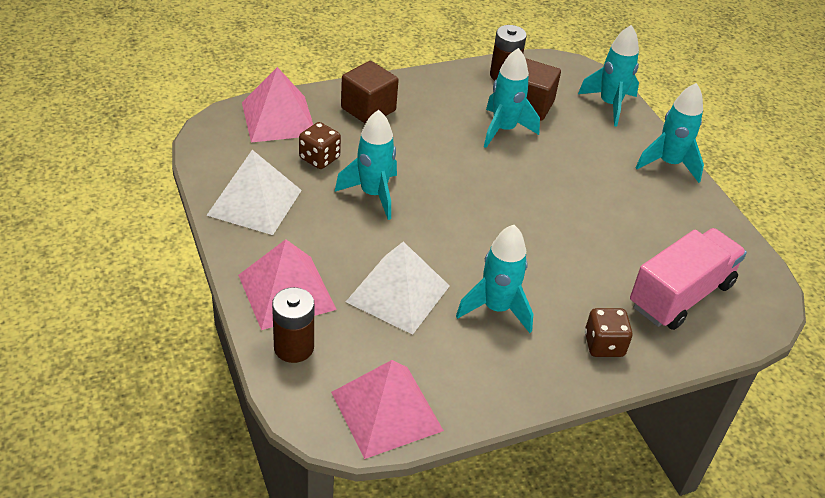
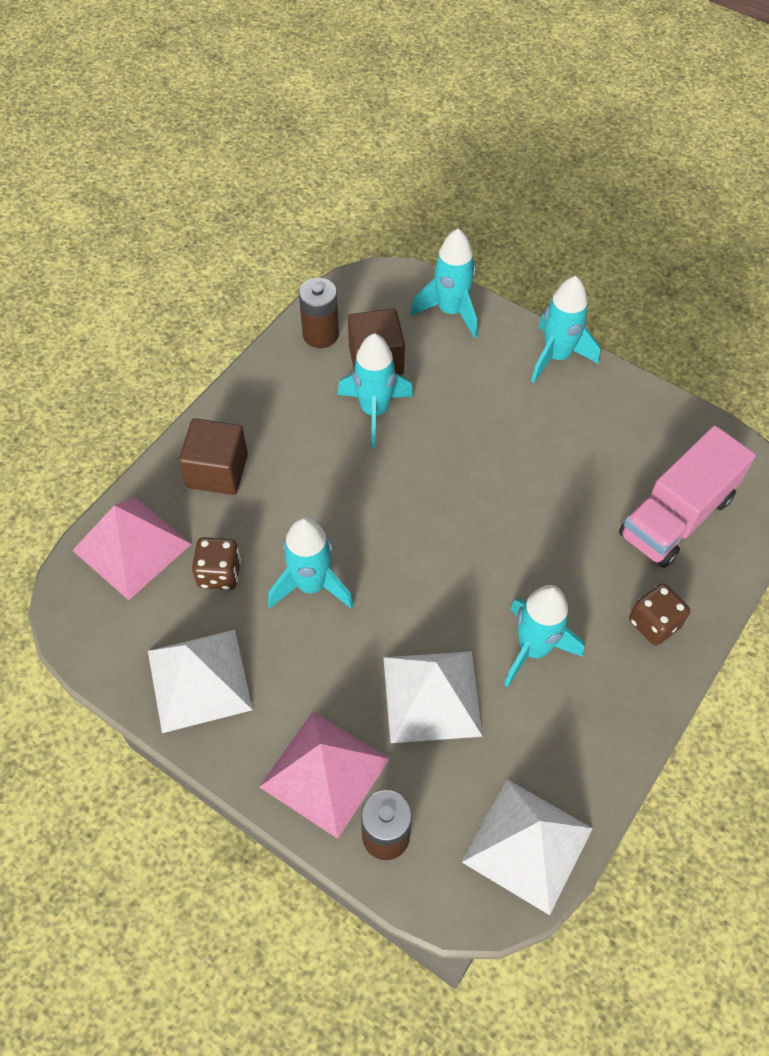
camera: 30 degrees left, 15 degrees up
pink pyramid [331,360,444,459] -> white pyramid [462,779,593,915]
pink truck [630,228,747,330] -> pink truck turned 150 degrees counterclockwise [619,425,756,568]

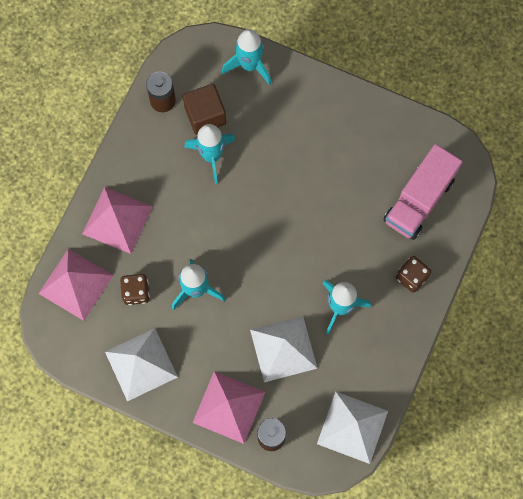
camera: 10 degrees left, 15 degrees up
brown cube [179,418,248,495] -> pink pyramid [82,187,153,254]
turquoise rocket [531,276,600,383] -> none

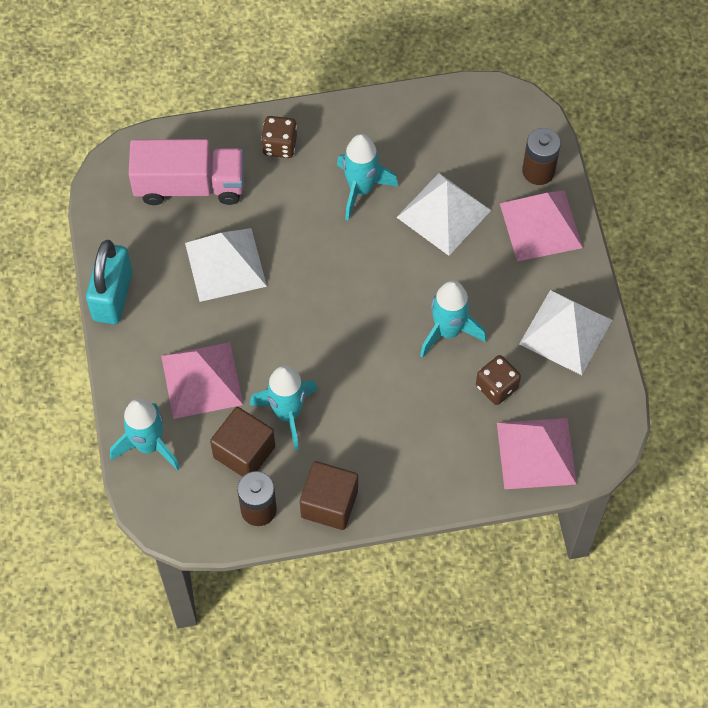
camera: 125 degrees left, 10 degrees down
pink pyramid [82,187,153,254] -> pink pyramid moved to [161,342,243,419]
white pyramid [317,392,388,464] -> white pyramid moved to [185,228,267,302]
none -> turquoise padlock [86,240,132,325]
none -> brown cube [300,461,358,530]

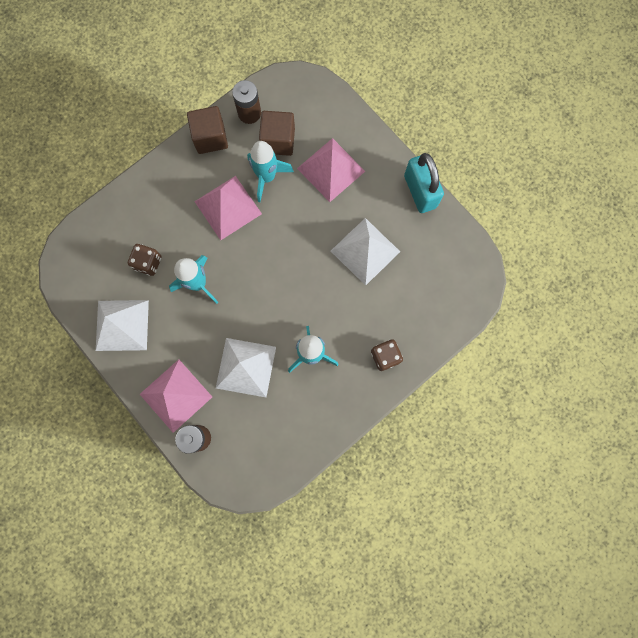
camera: 150 degrees right, 15 degrees up
turquoise rocket [110,399,180,470] -> none
pink truck [129,139,244,205] -> none
pink pyramid [497,418,577,489] -> pink pyramid moved to [194,176,262,240]

